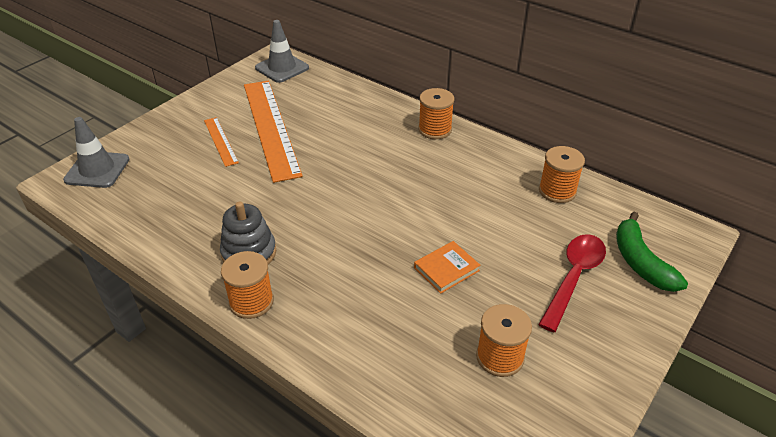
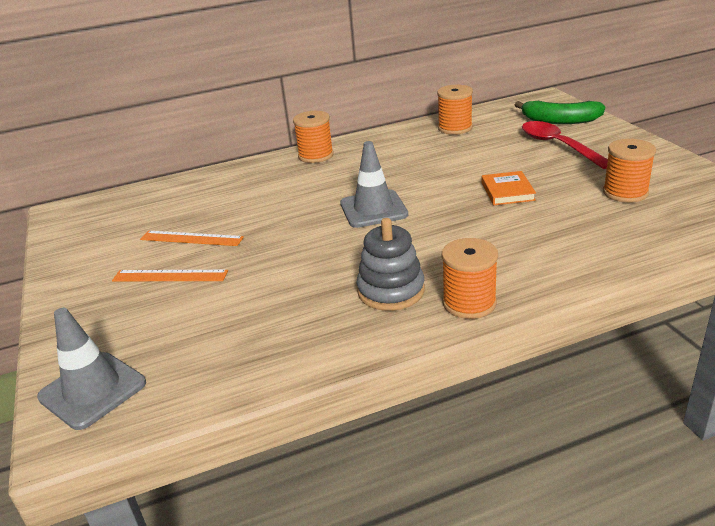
camera: 55 degrees left, 10 degrees down
orange ruler [244,81,303,183] -> orange ruler [140,231,244,246], size x0.48
grey traffic cone [255,20,309,83] -> grey traffic cone moved to [340,141,408,228]

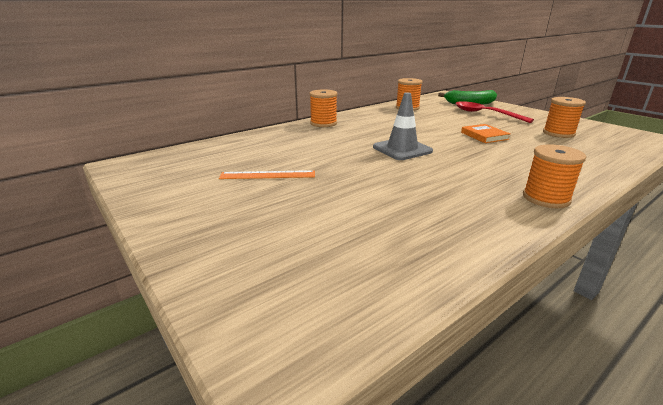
camera: 20 degrees left, 5 degrees down
grey traffic cone [37,308,146,430] -> none
orange ruler [112,270,228,281] -> none
grey stacking toy [357,218,425,311] -> none

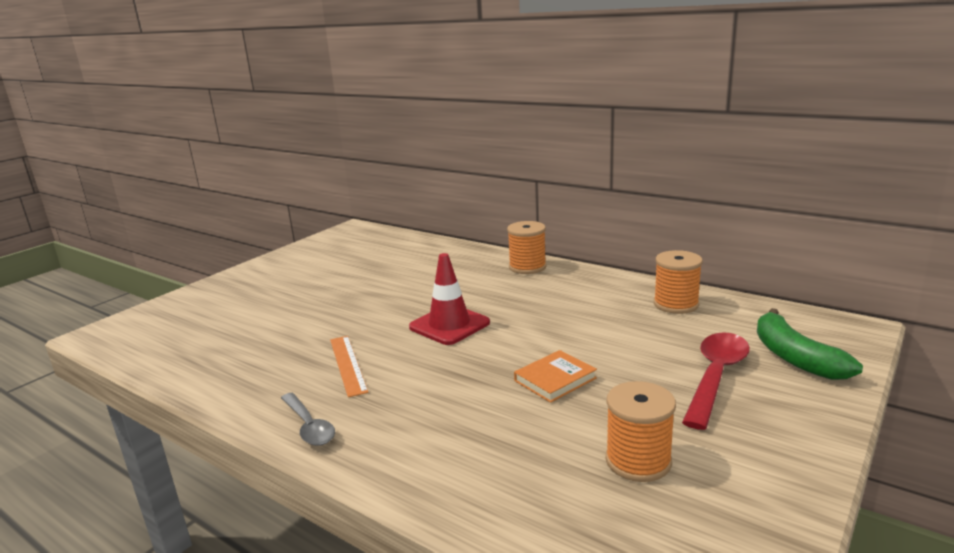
camera: 75 degrees right, 5 degrees down
orange ruler [219,170,315,179] -> orange ruler moved to [330,336,369,397]
grey traffic cone [373,92,433,160] -> red traffic cone [409,253,490,345]
orange spool [523,144,586,209] -> grey spoon [281,393,335,446]

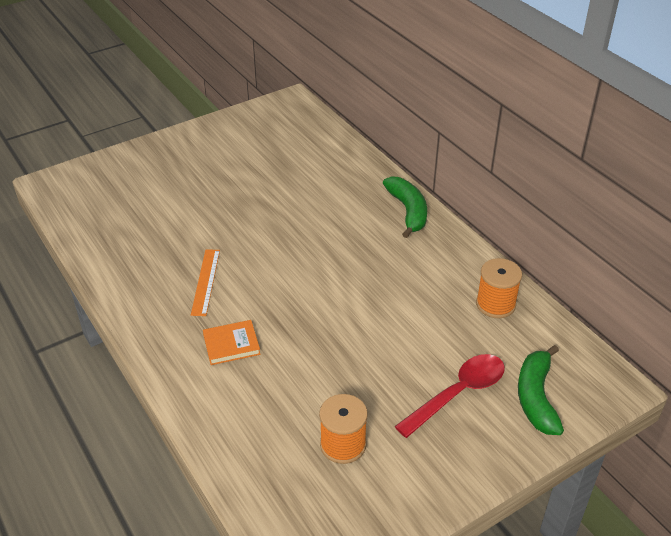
camera: 20 degrees right, 20 degrees up
grey spoon [281,393,335,446] -> none
red traffic cone [409,253,490,345] -> none
orange spool [507,221,547,274] -> green banana [383,176,427,238]
orange book [514,350,597,403] -> orange book moved to [203,320,260,365]

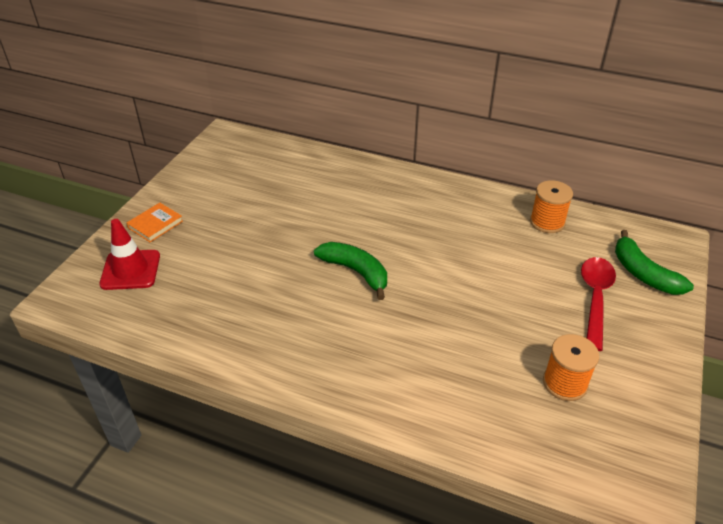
camera: 35 degrees left, 0 degrees up
orange ruler [191,249,220,316] -> none
orange book [203,320,260,365] -> orange book moved to [127,203,183,242]
green banana [383,176,427,238] -> green banana moved to [314,242,387,300]
none -> red traffic cone [99,219,160,290]

